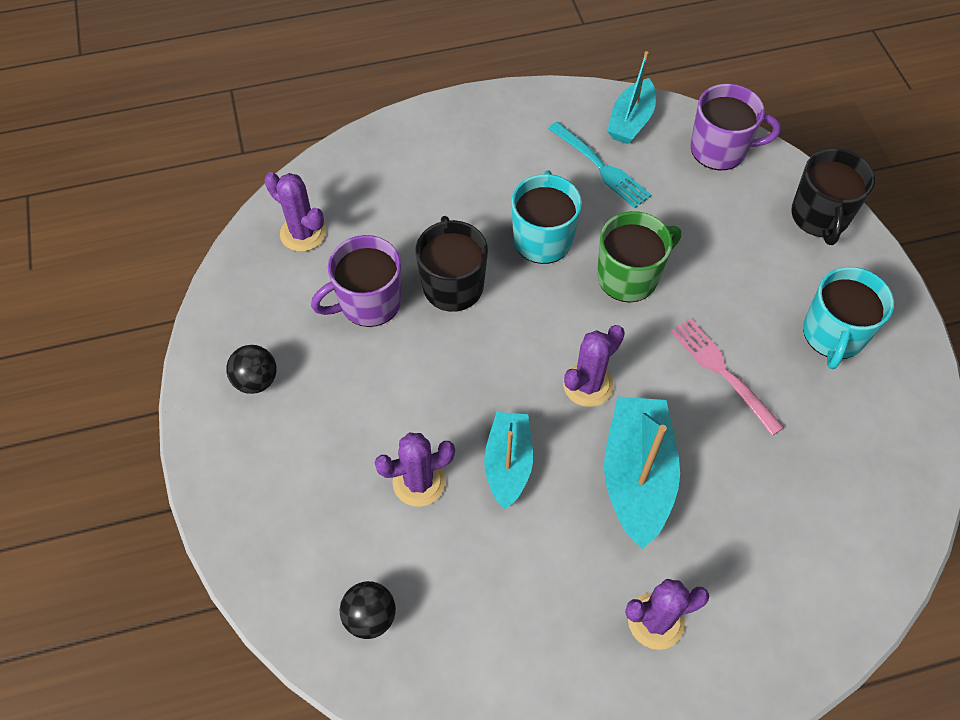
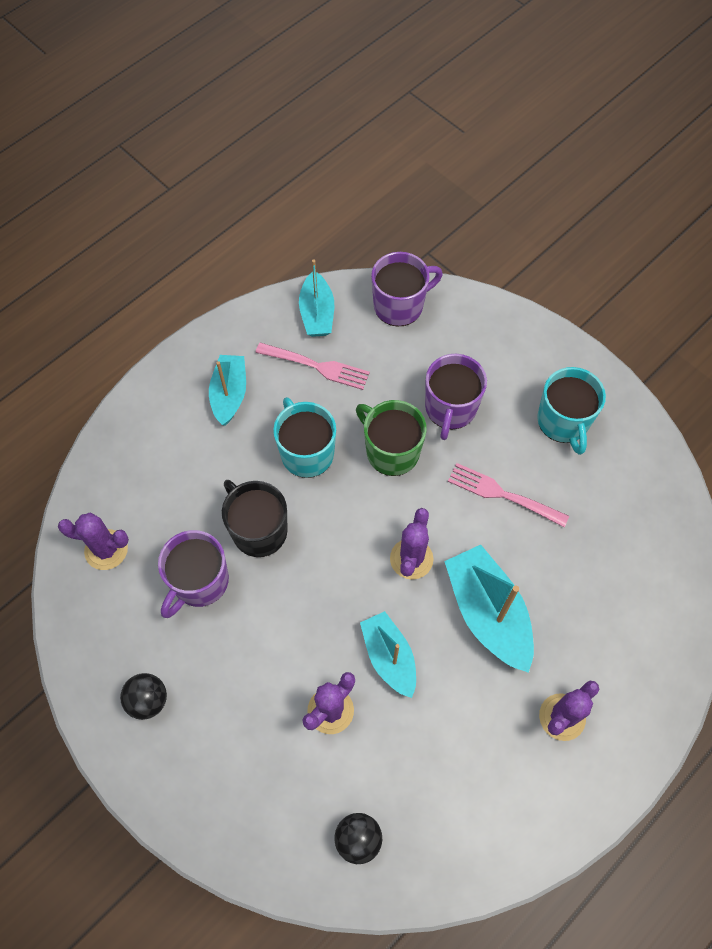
camera: 30 degrees left, 5 degrees up
turquoise fork [548,121,651,208] -> pink fork [255,343,370,390]
green mug [597,211,681,302] -> green mug turned 75 degrees counterclockwise [356,400,427,476]
black mug [792,148,875,245] -> none
none -> turquoise boat [209,355,246,426]
none -> purple mug [425,354,487,440]

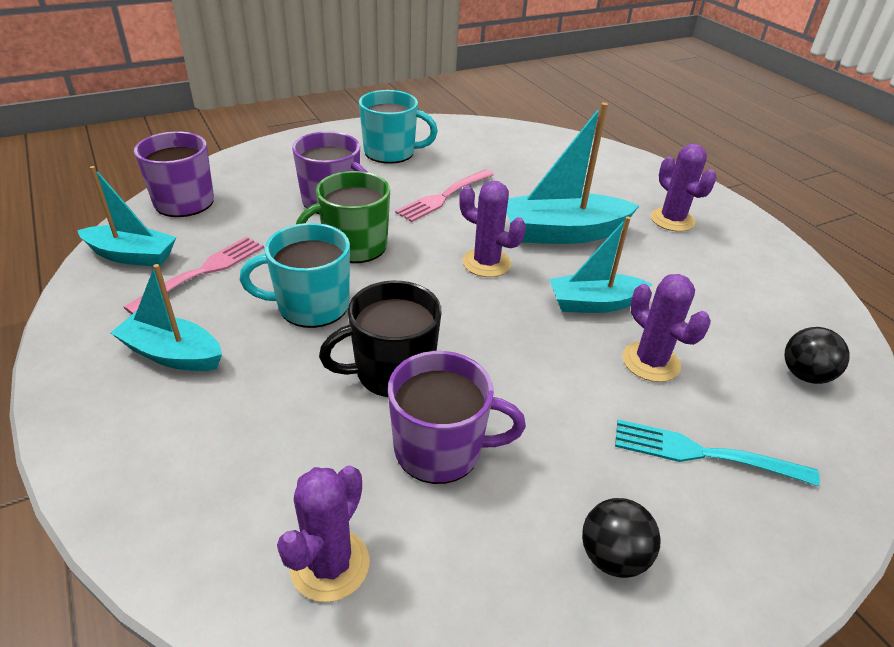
camera: 75 degrees left, 25 degrees down
purple mug [158,530,229,618] -> purple mug turned 45 degrees counterclockwise [388,351,526,484]
none -> turquoise fork [615,419,820,486]

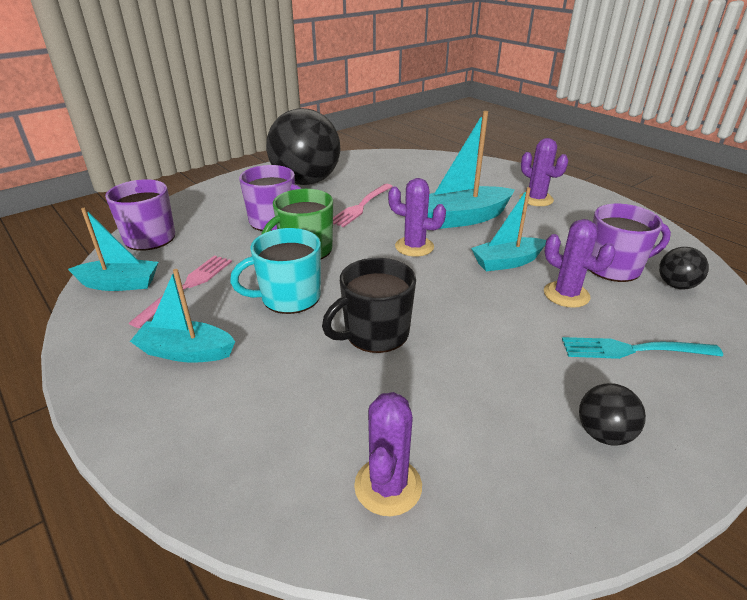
camera: 10 degrees left, 5 degrees down
turquoise mug [359,90,438,164] -> black ball [266,108,341,185]
purple mug [388,351,526,484] -> purple mug moved to [589,204,671,282]

